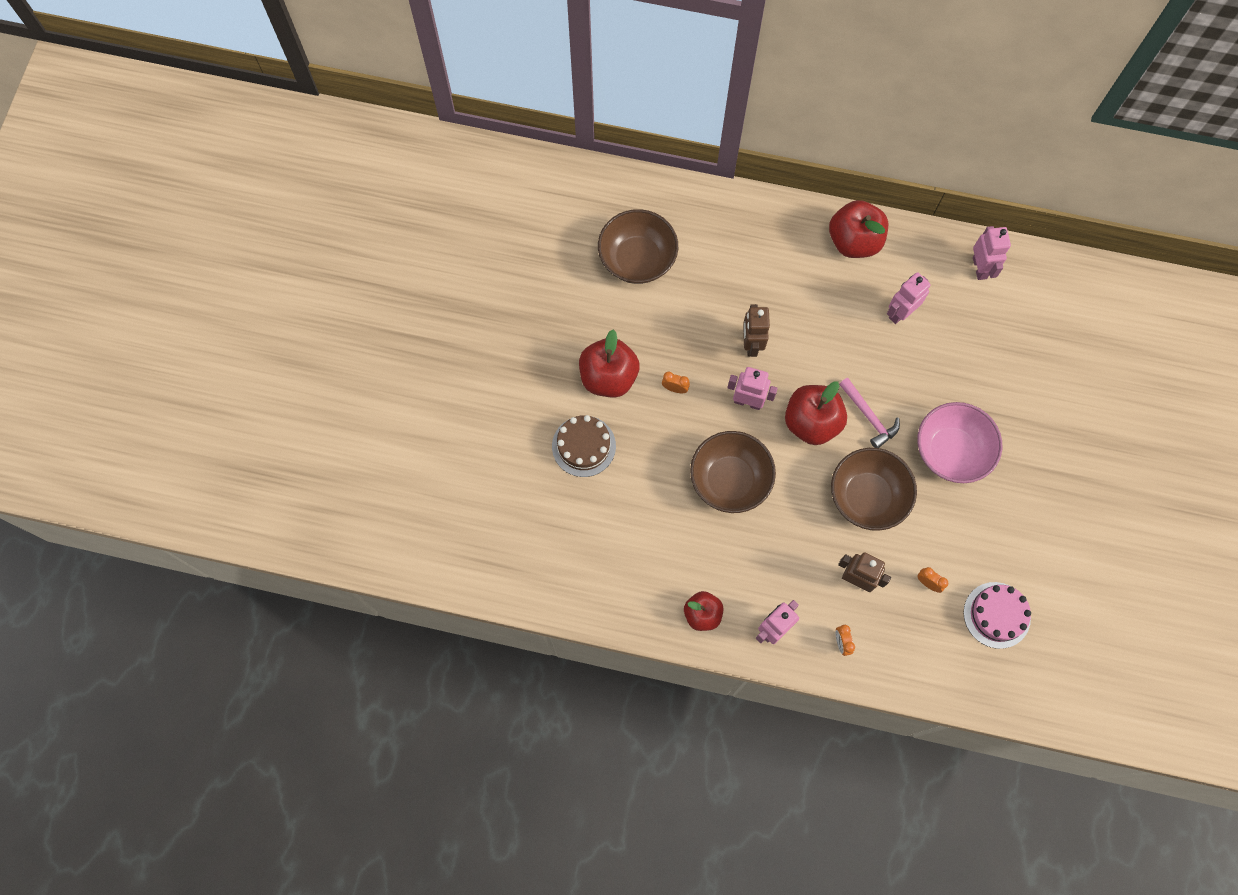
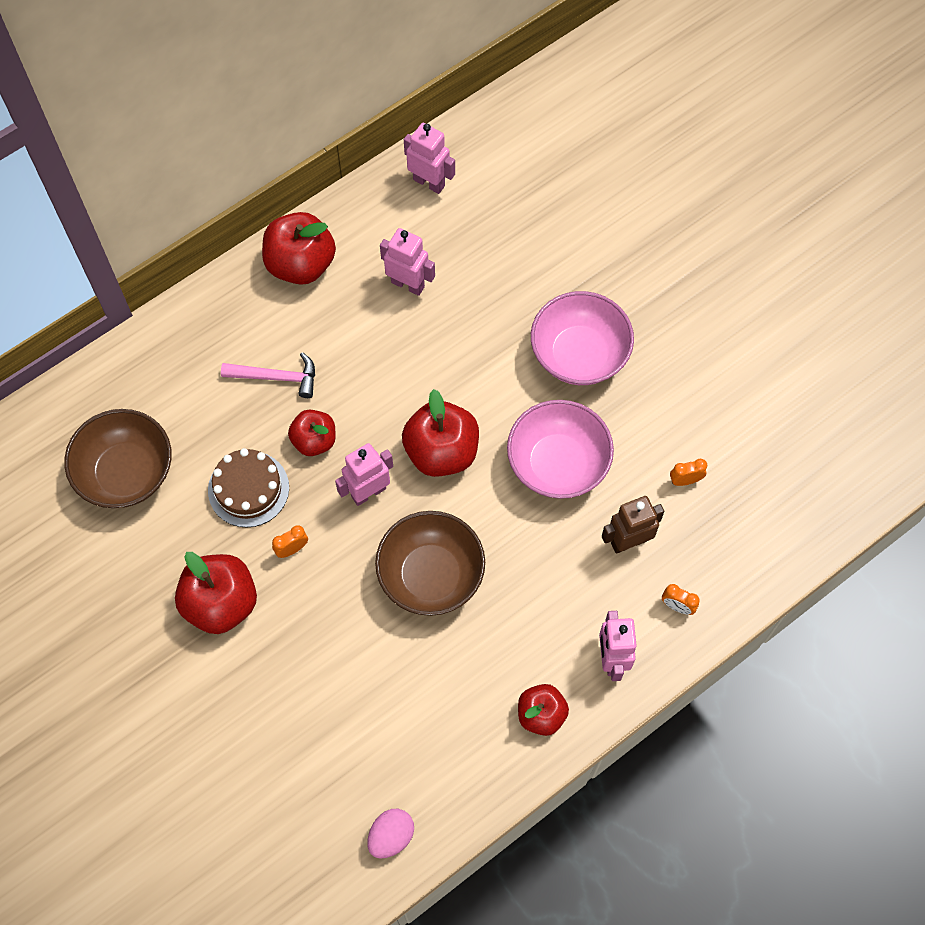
camera: 50 degrees left, 5 degrees down
brown cake [552,415,616,477] -> brown cake moved to [208,448,289,528]
brown robot [743,304,770,357] -> red apple [288,410,336,456]
brown bowl [831,448,917,531] -> pink bowl [507,400,614,499]
pink hammer [839,378,900,448] -> pink hammer moved to [221,352,315,398]
pink robot [887,272,930,324] -> pink robot turned 120 degrees clockwise [380,228,435,296]
pink cake [964,582,1031,649] -> none
none -> pink egg [367,809,414,859]

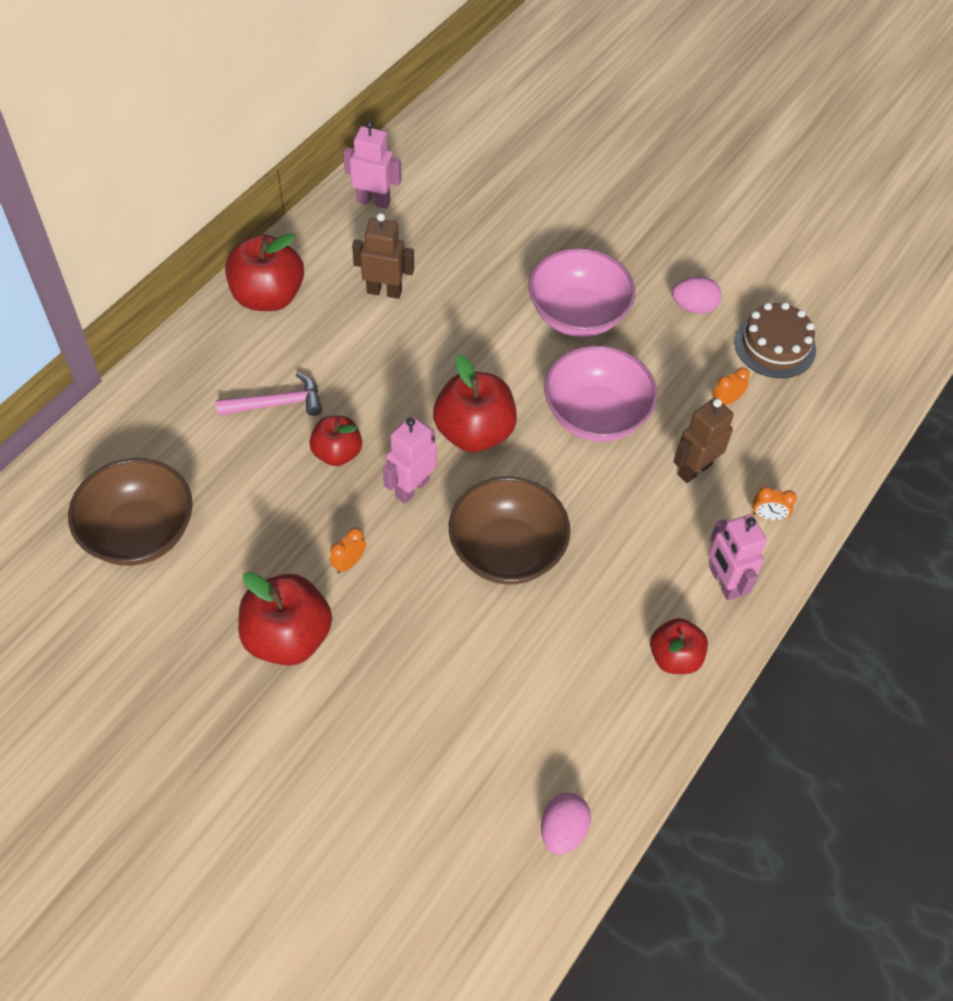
camera: 20 degrees left, 10 degrees down
brown cake [208,448,289,528] -> brown cake moved to [734,302,816,378]
pink robot [380,228,435,296] -> brown robot [352,213,414,299]
none -> pink egg [672,276,721,314]

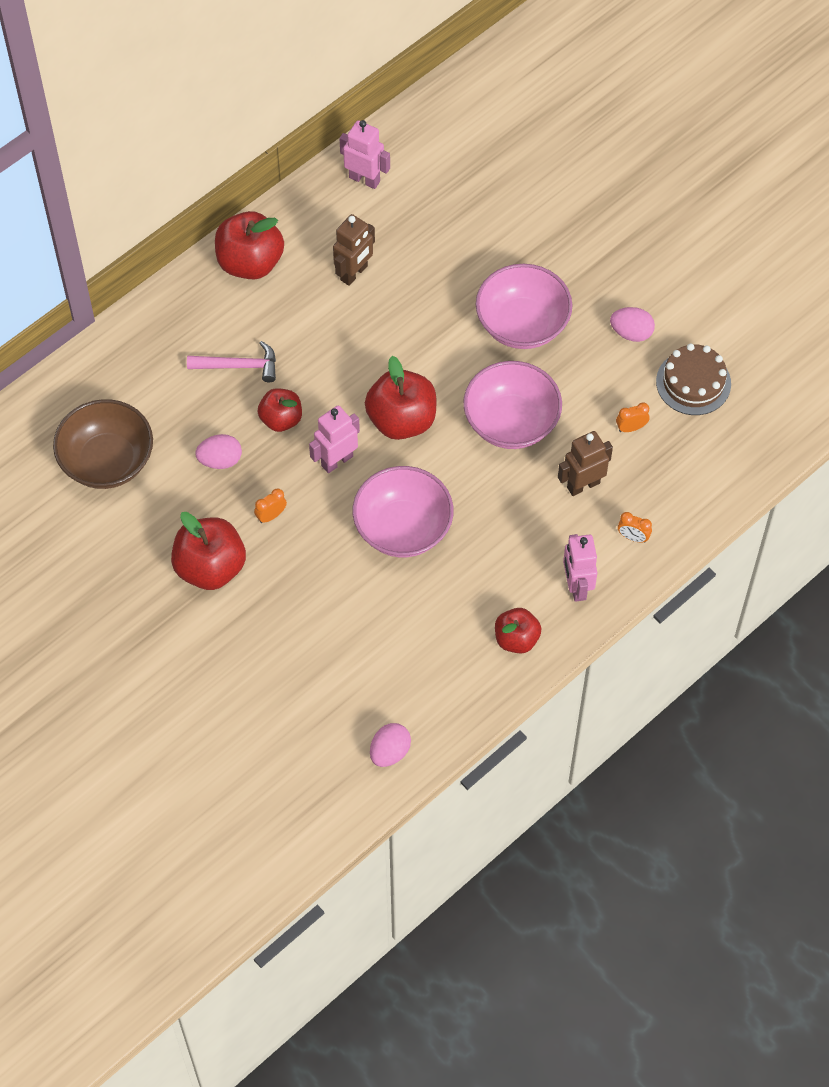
camera: 15 degrees right, 5 degrees up
brown robot [352,213,414,299] -> brown robot turned 105 degrees clockwise [333,214,375,286]
brown bowl [449,476,570,585] -> pink bowl [353,466,454,557]
none -> pink egg [195,434,242,469]

